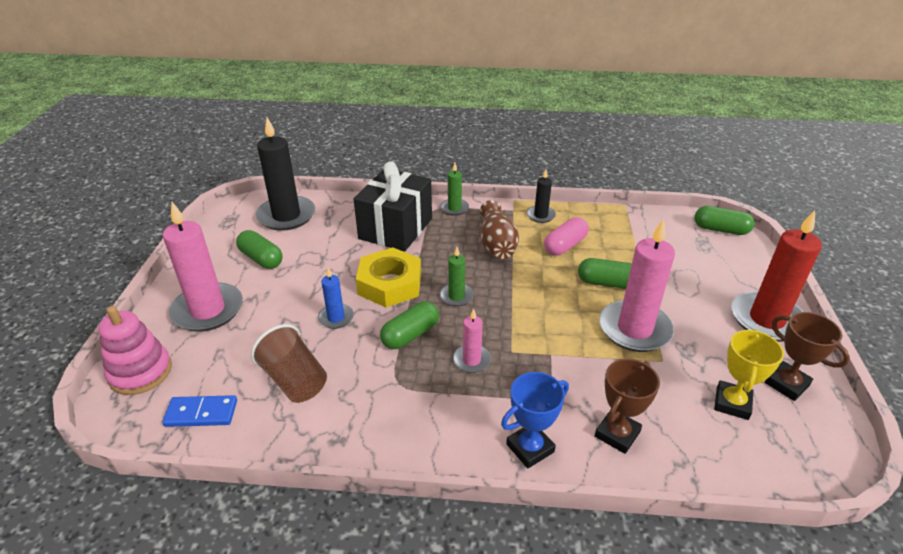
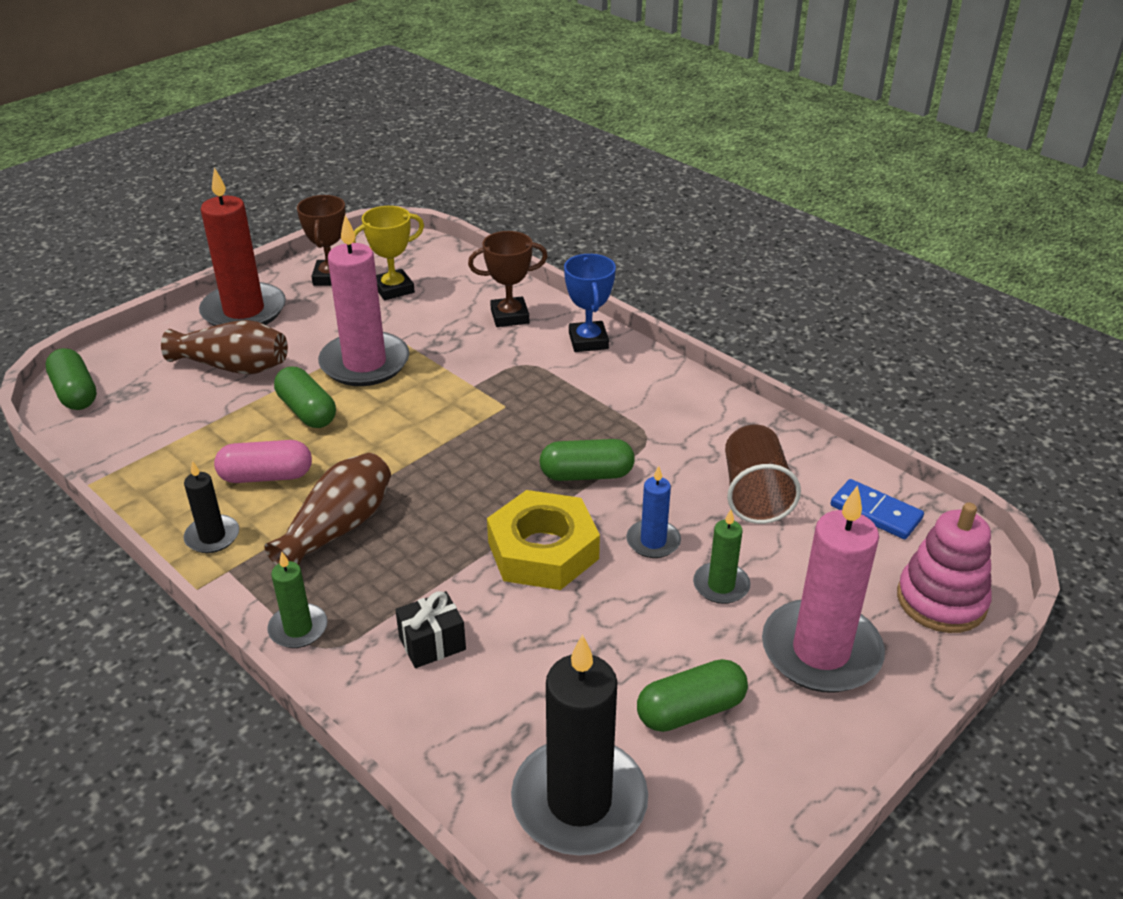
camera: 140 degrees left, 0 degrees up
green capsule [236,230,283,269] -> green capsule turned 75 degrees clockwise [637,659,748,732]
black gift [354,161,432,251] -> black gift [395,591,466,668], size x0.44
green candle [439,247,474,306] -> green candle moved to [693,510,750,604]
pink candle [453,308,491,373] -> none
blue trophy [501,372,569,468] -> blue trophy turned 75 degrees clockwise [564,254,616,352]
none -> brown vase [161,320,288,374]

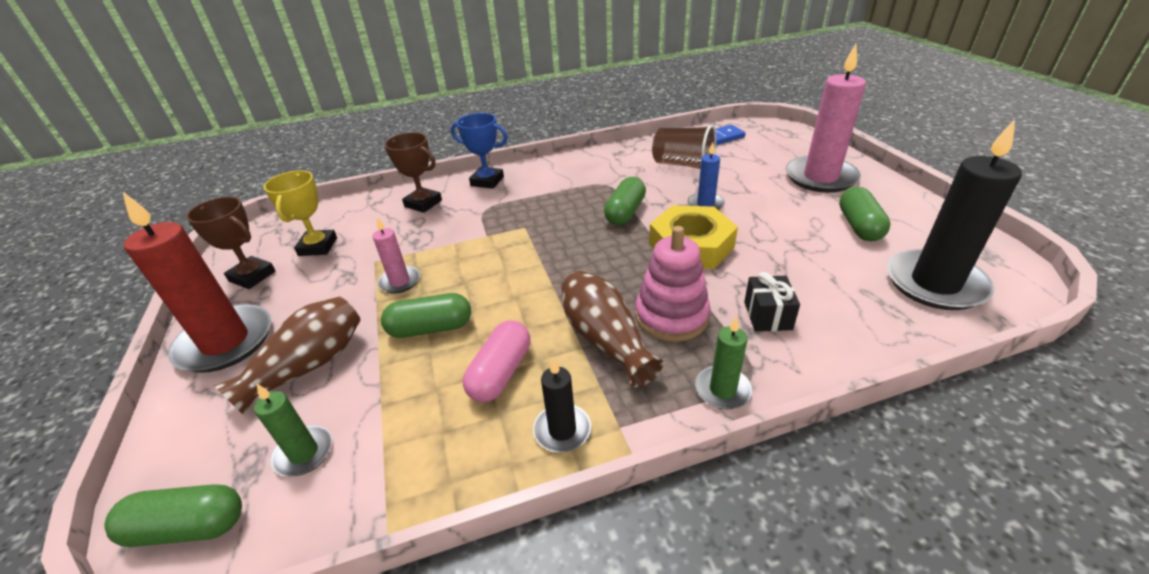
camera: 60 degrees left, 0 degrees up
pink candle [318,215,409,386] -> pink candle [373,217,420,294], size x0.50
brown trophy [468,231,548,327] -> brown trophy turned 75 degrees counterclockwise [385,132,442,213]
green candle [693,510,750,604] -> green candle moved to [254,384,332,477]
pink stacking toy [897,503,992,633] -> pink stacking toy moved to [635,226,710,342]

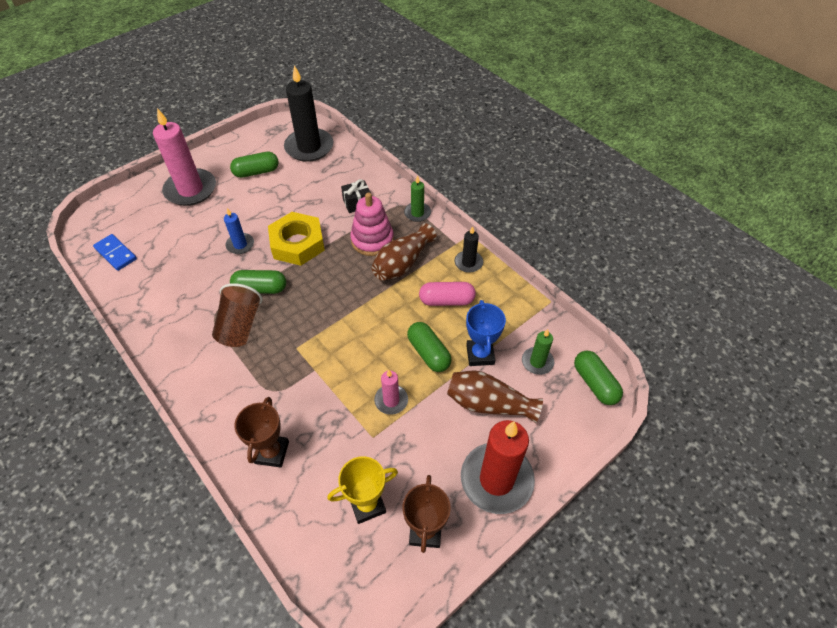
camera: 115 degrees left, 15 degrees up
blue trophy [451,113,508,189] -> blue trophy moved to [466,300,506,366]
brown cup [652,125,716,169] -> brown cup moved to [212,283,262,347]

